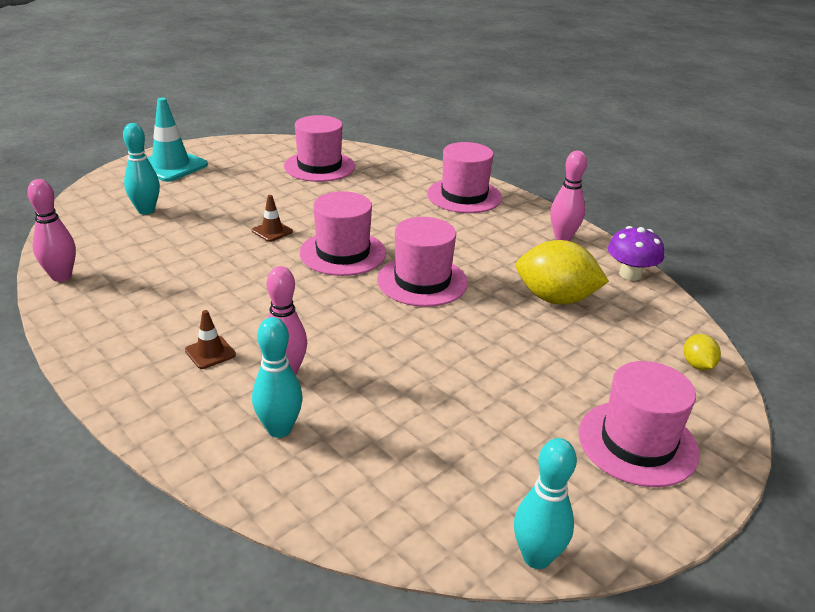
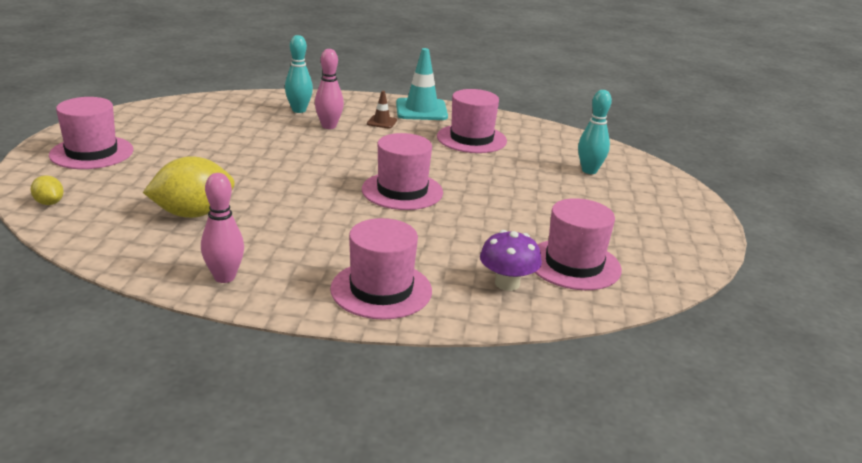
camera: 140 degrees right, 5 degrees down
pink bowling pin [27,179,76,282] -> none
turquoise traffic cone [147,98,208,182] -> turquoise traffic cone moved to [396,48,448,120]
brown traffic cone [252,195,293,242] -> none
pink hat [377,217,468,307] -> pink hat moved to [437,89,507,153]
turquoise bowling pin [514,438,577,569] -> none
purple mushroom [608,226,664,281] -> purple mushroom moved to [480,230,542,291]

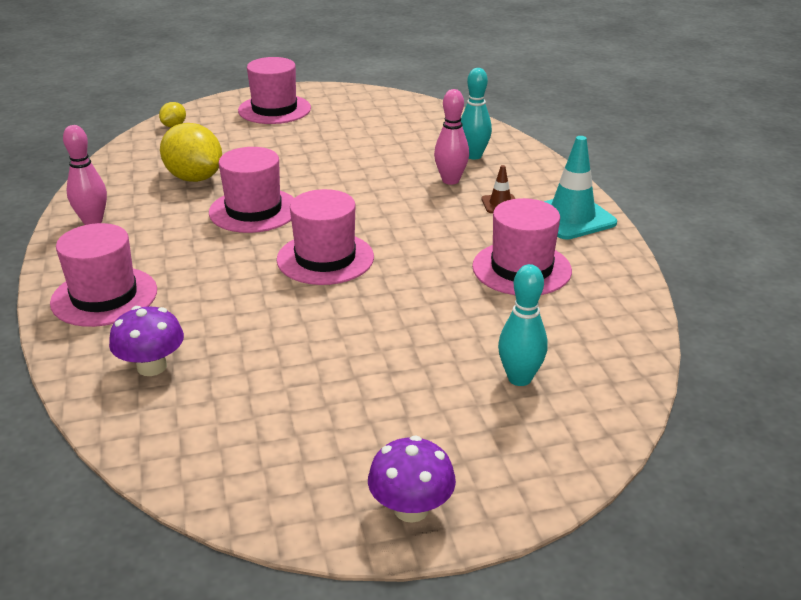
camera: 70 degrees right, 5 degrees up
pink hat [534,198,622,290] -> pink hat moved to [209,147,294,233]
none -> purple mushroom [368,436,456,523]

